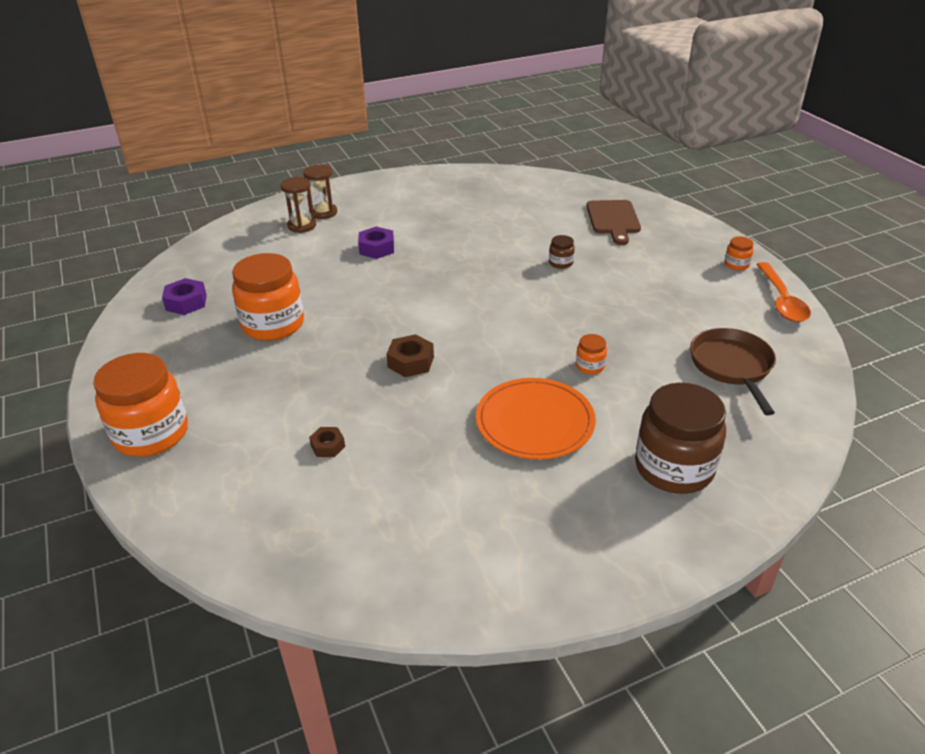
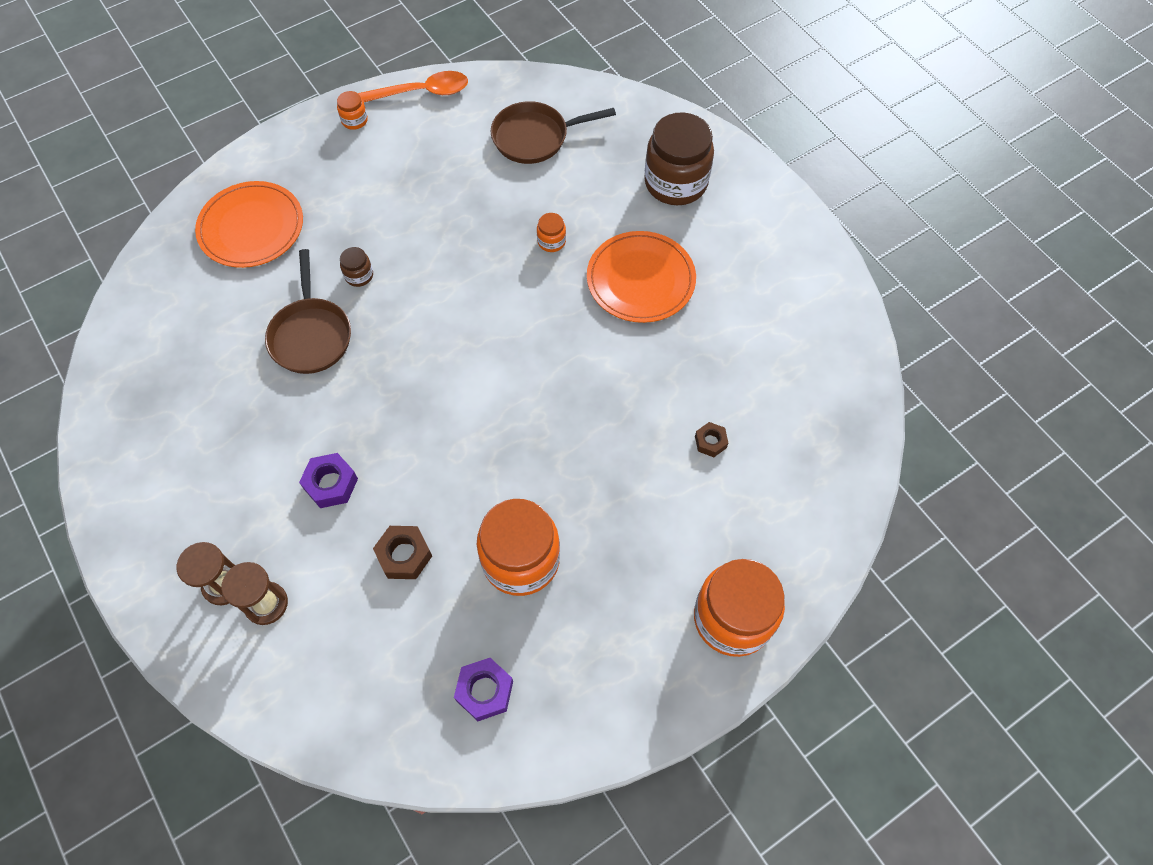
camera: 100 degrees left, 25 degrees up
brown nut [387,334,434,377] -> brown nut moved to [373,526,432,579]
brown cutting board [586,200,641,245] -> orange plate [195,181,303,268]
none -> brown pan [265,249,351,374]

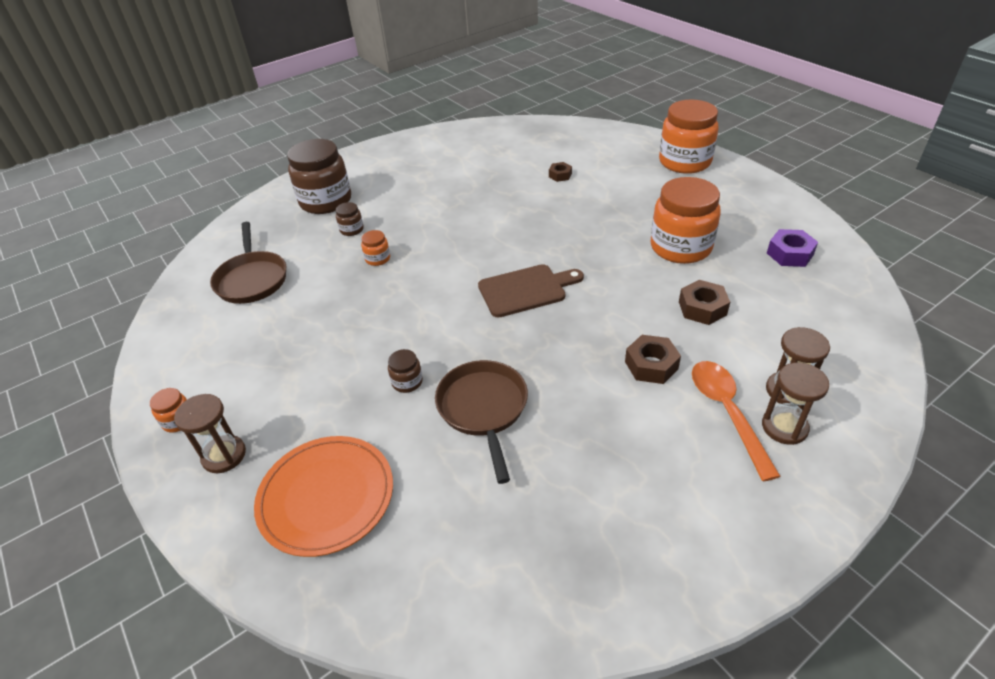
camera: 90 degrees left, 20 degrees down
brown pan [265,249,351,374] -> brown pan turned 90 degrees counterclockwise [435,360,528,484]
purple nut [299,453,358,508] -> brown nut [625,335,681,384]
orange spoon [358,71,468,102] -> orange spoon moved to [692,361,781,481]
orange plate [587,231,696,323] -> none
none -> brown hourglass [174,394,246,473]
none -> brown jar [336,202,364,236]
none -> brown cutting board [478,264,584,318]

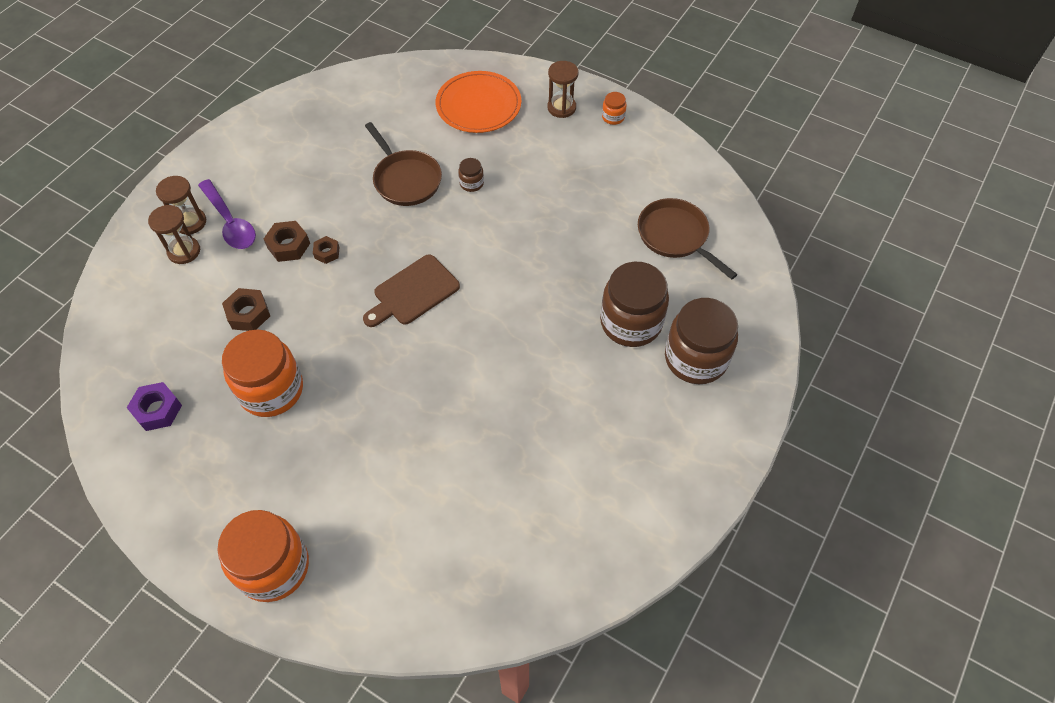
camera: 155 degrees right, 15 degrees up
brown jar [336,202,364,236] -> brown jar [600,262,669,347], size x2.32
orange jar [361,230,390,266] -> none
brown nut [549,162,572,182] -> brown nut moved to [313,236,340,264]
orange spoon [692,361,781,481] -> purple spoon [198,179,256,249]

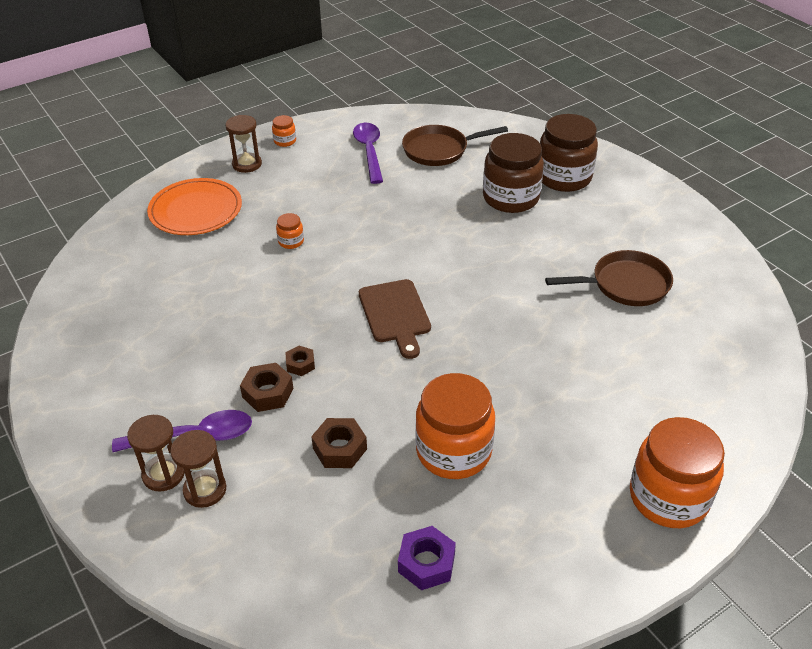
camera: 65 degrees left, 15 degrees down
brown pan [365,122,442,206] -> brown pan moved to [545,250,673,306]
brown jar [458,158,484,192] -> orange jar [276,213,304,249]
none -> purple spoon [353,123,383,184]

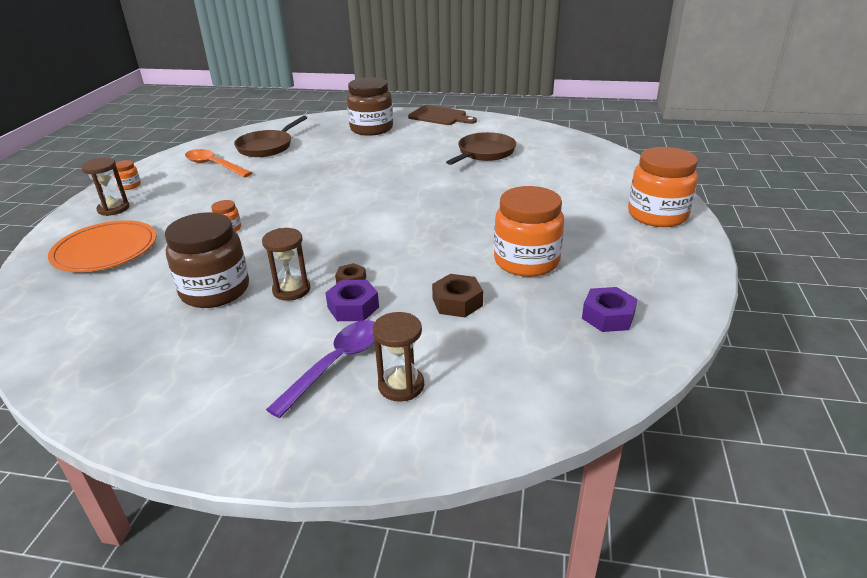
camera: 45 degrees left, 10 degrees down
brown hourglass [127,415,185,491] -> brown hourglass moved to [262,228,310,301]
brown nut [240,363,293,412] -> purple nut [325,280,379,321]
purple spoon [353,123,383,184] -> orange spoon [185,149,252,177]
brown cutting board [359,279,431,359] -> brown cutting board moved to [408,105,477,125]
brown jar [483,133,544,213] -> brown jar moved to [165,212,249,308]

